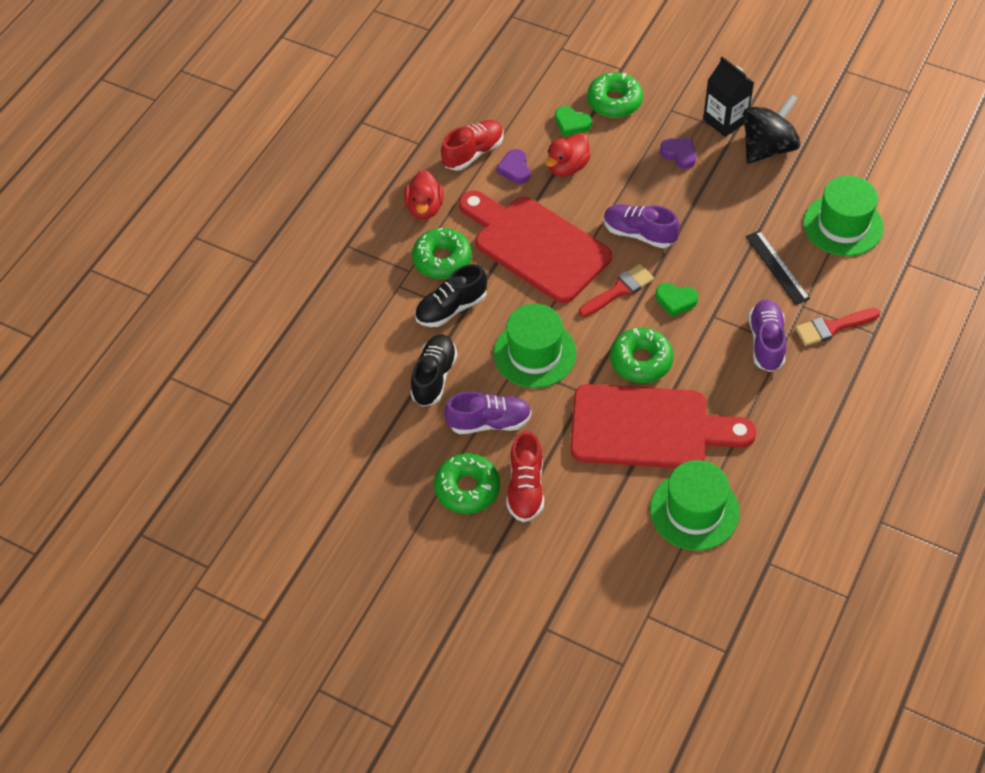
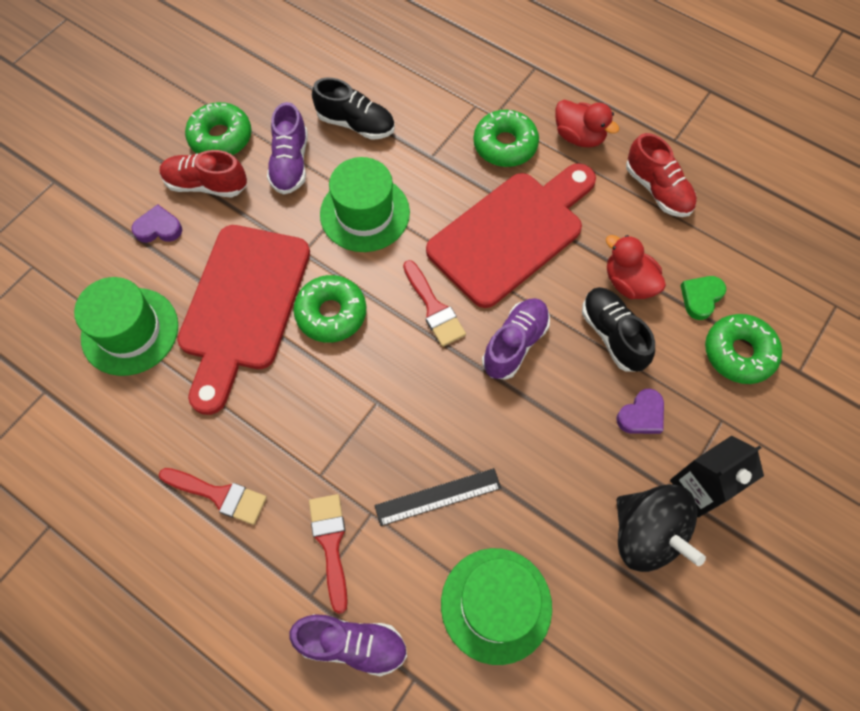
camera: 95 degrees right, 10 degrees up
red duck [404,170,444,220] -> red duck turned 150 degrees counterclockwise [555,100,620,147]
black shoe [415,264,487,327] -> black shoe moved to [582,287,655,372]
purple heart [496,149,530,184] -> purple heart moved to [131,204,182,243]
green heart [656,283,698,317] -> none
purple shoe [749,300,786,372] -> purple shoe moved to [290,614,407,676]
none -> red brush [159,468,267,525]

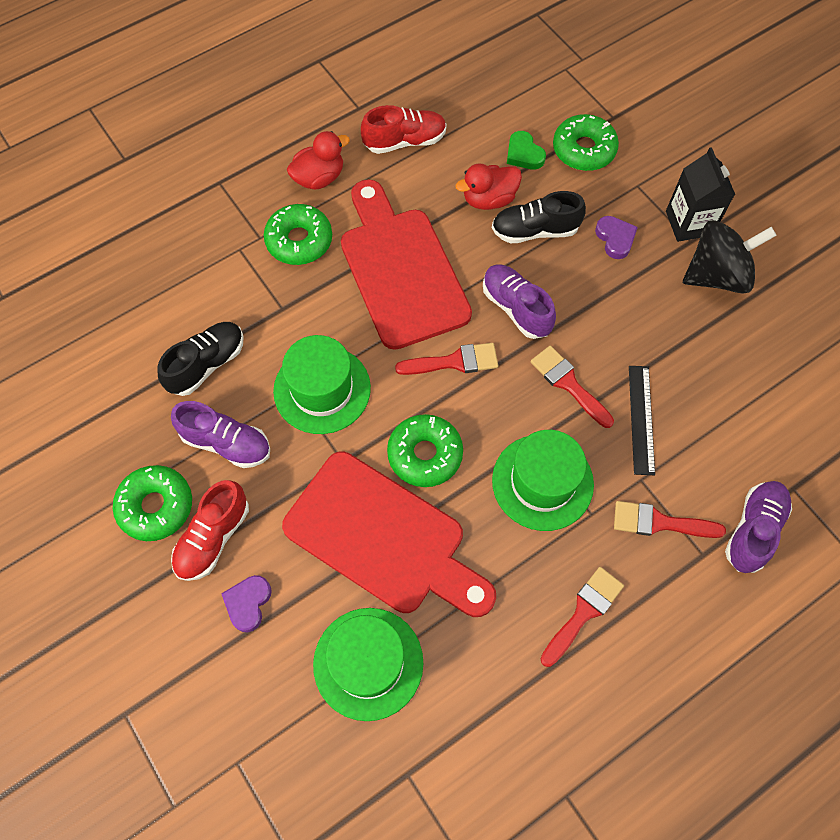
camera: 70 degrees left, 0 degrees up
green hat [441,548,552,665] -> green hat moved to [492,430,594,531]
none -> red brush [531,346,614,428]

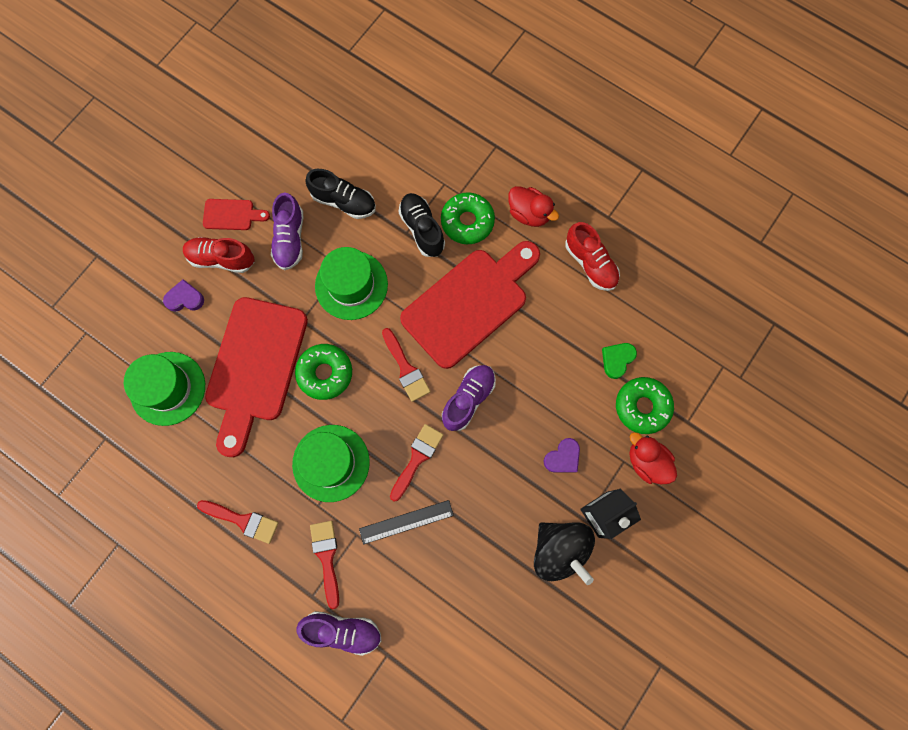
camera: 70 degrees right, 10 degrees up
green donut [113,465,192,541] -> red cutting board [203,199,270,230]
red duck [455,164,522,210] -> red duck moved to [629,432,677,484]
black shoe [492,191,586,243] -> black shoe moved to [398,193,445,257]

